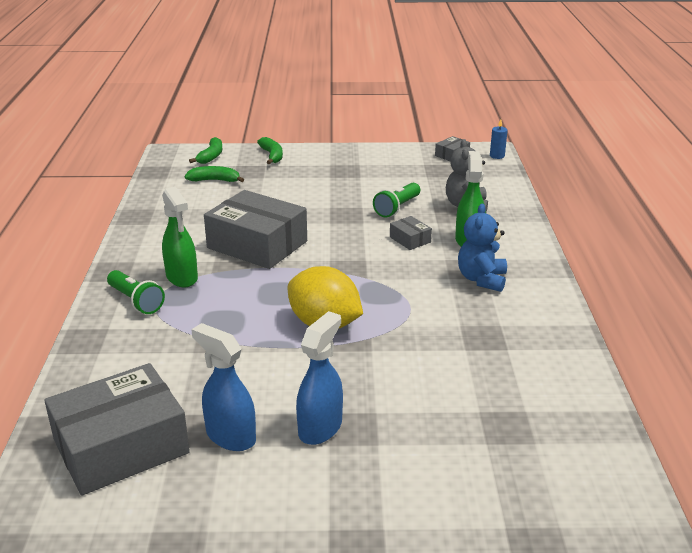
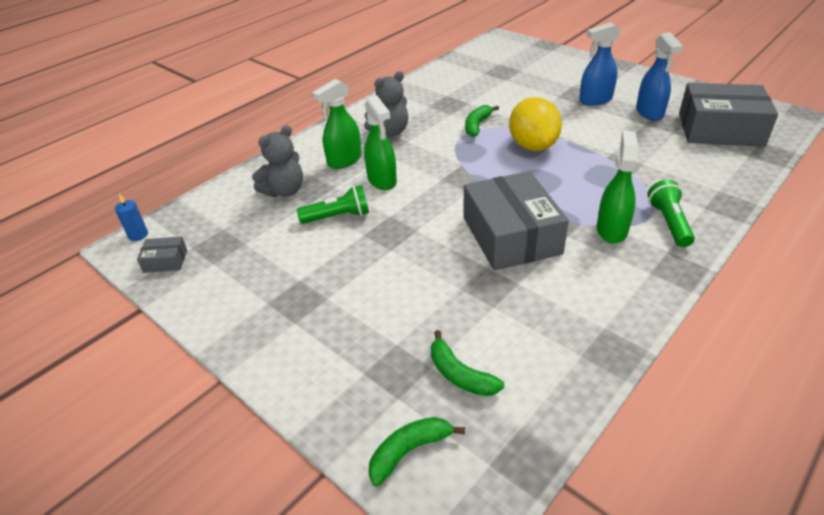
camera: 135 degrees left, 10 degrees up
green banana [257,137,283,164] -> green banana moved to [465,105,499,137]
grey box [390,216,432,250] -> green spray bottle [364,96,397,190]
blue teddy bear [458,204,507,292] -> grey teddy bear [364,71,408,136]

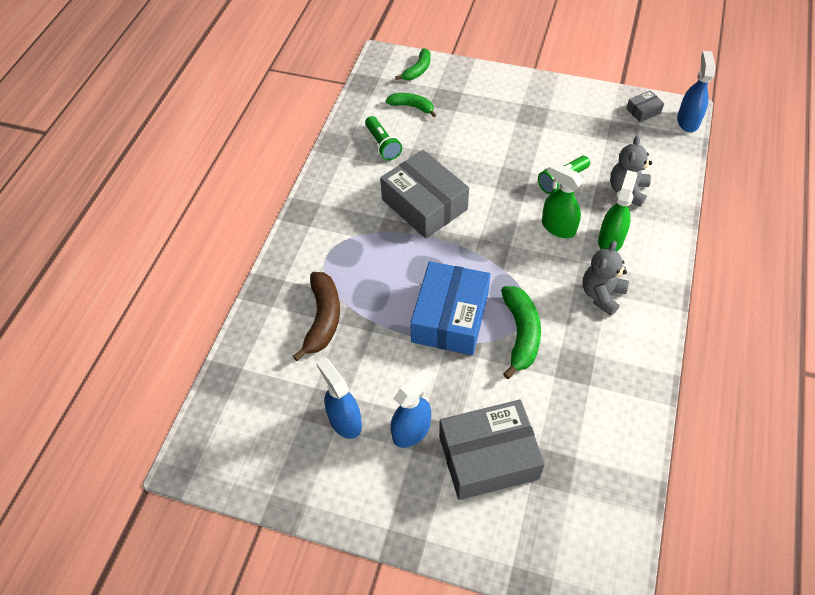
camera: 155 degrees right, 15 degrees up
blue candle [115,194,148,241] -> blue spray bottle [677,51,716,132]
green banana [465,105,499,137] -> green banana [501,286,541,379], size x1.56
yellow lemon [509,97,562,151] -> blue box [410,261,490,355]
green spray bottle [597,131,638,244] -> none
green flashlight [648,180,695,247] -> green flashlight moved to [365,116,402,160]
grey box [679,83,778,147] -> grey box moved to [439,399,545,500]
none -> brown banana [293,272,340,361]

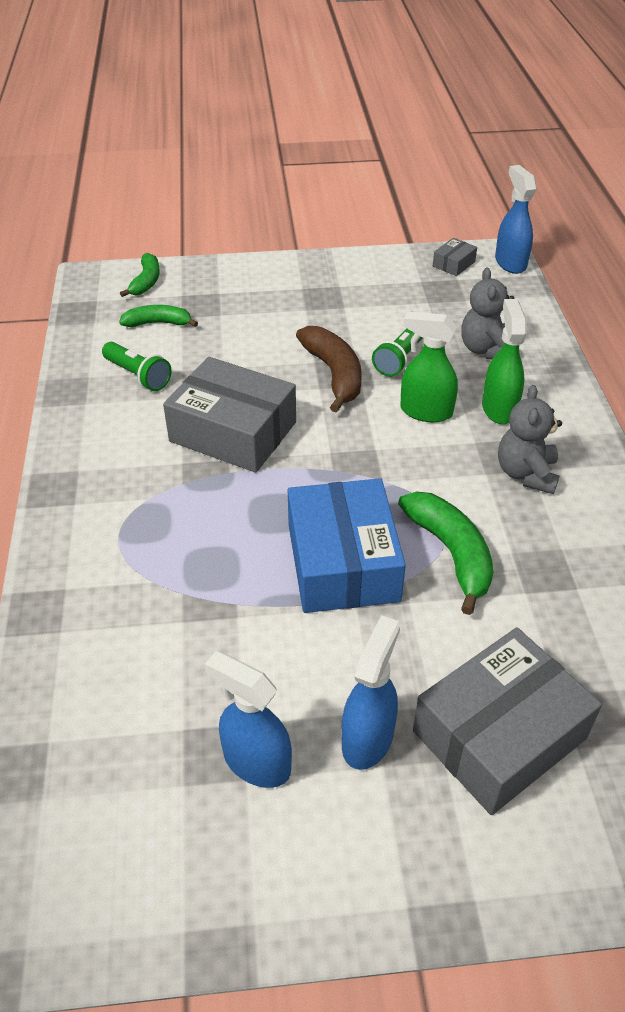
camera: 25 degrees left, 10 degrees down
brown banana [293,272,340,361] -> brown banana moved to [296,326,362,413]

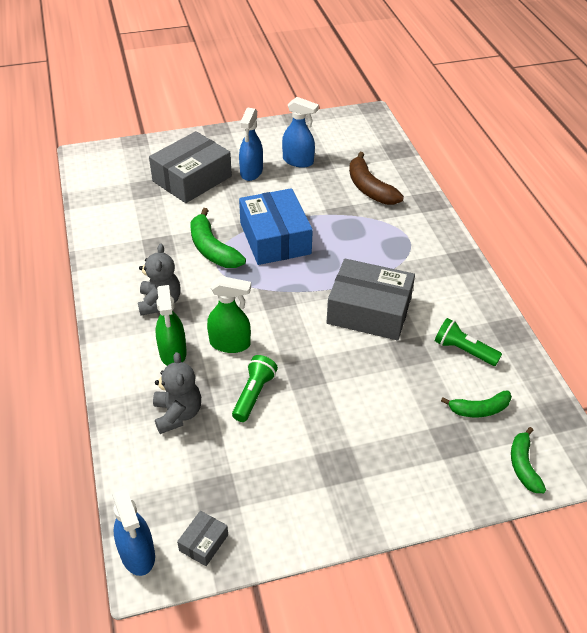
camera: 170 degrees right, 0 degrees up
brown banana [296,326,362,413] -> brown banana moved to [349,152,404,205]

